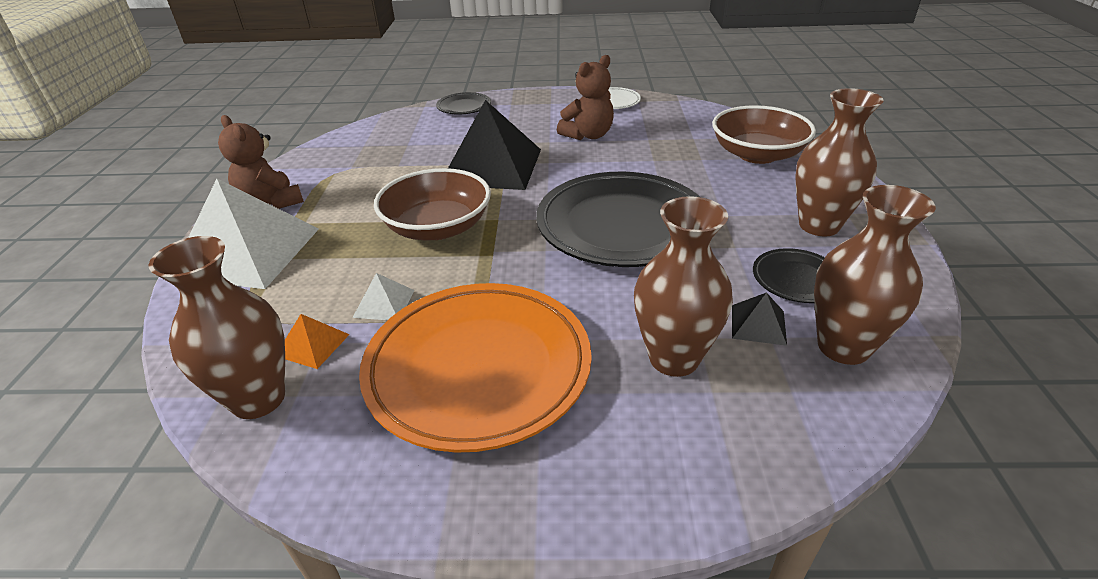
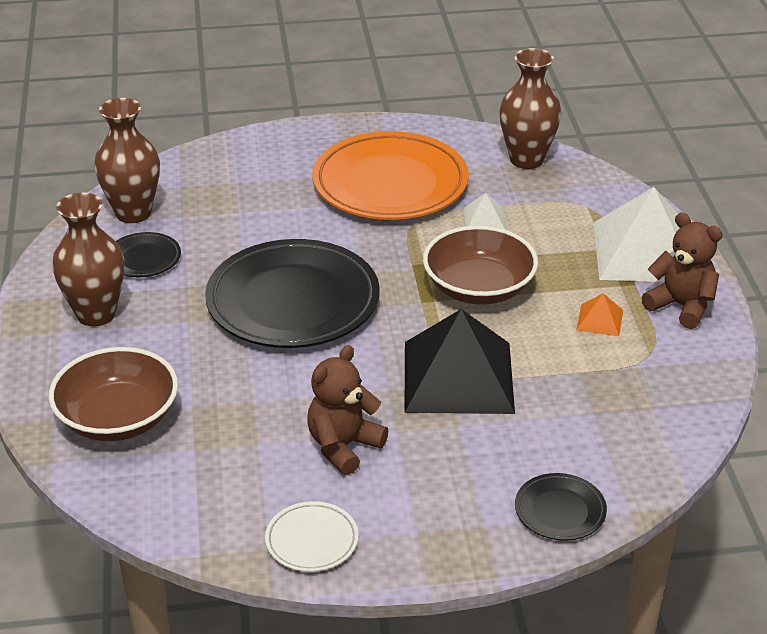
camera: 170 degrees right, 0 degrees up
orange pyramid [285,314,350,369] -> orange pyramid moved to [576,293,623,336]
brown vase [634,196,733,377] -> none
black pyramid [732,292,787,346] -> none

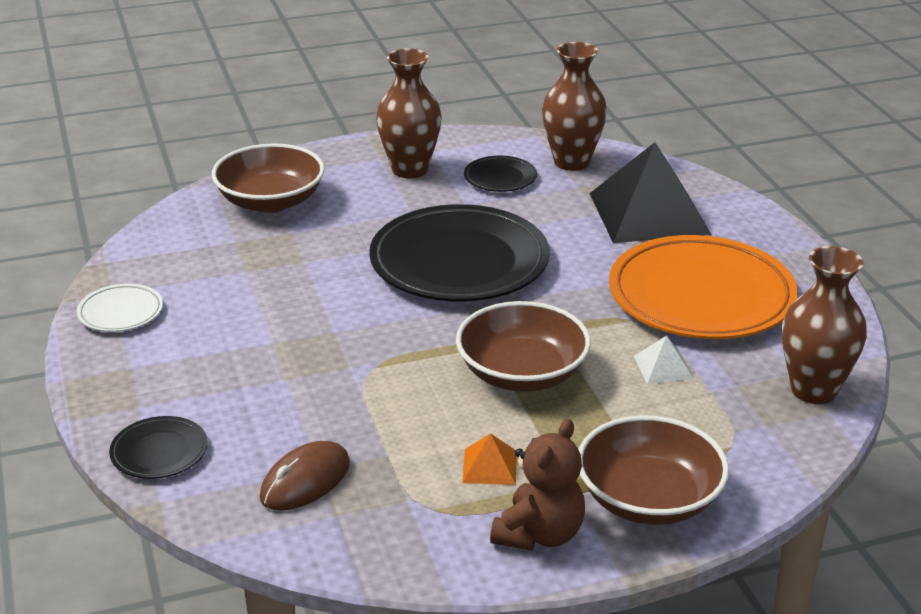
camera: 80 degrees right, 5 degrees down
brown teddy bear [307,345,388,475] -> none
black pyramid [404,309,515,414] -> black pyramid moved to [589,142,712,243]
white pyramid [594,187,680,282] -> brown bowl [579,415,729,525]
none -> brown mouse [260,441,350,511]

